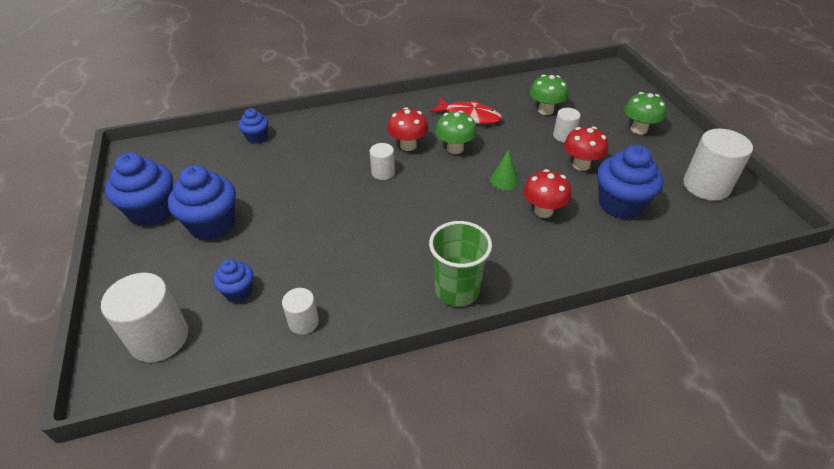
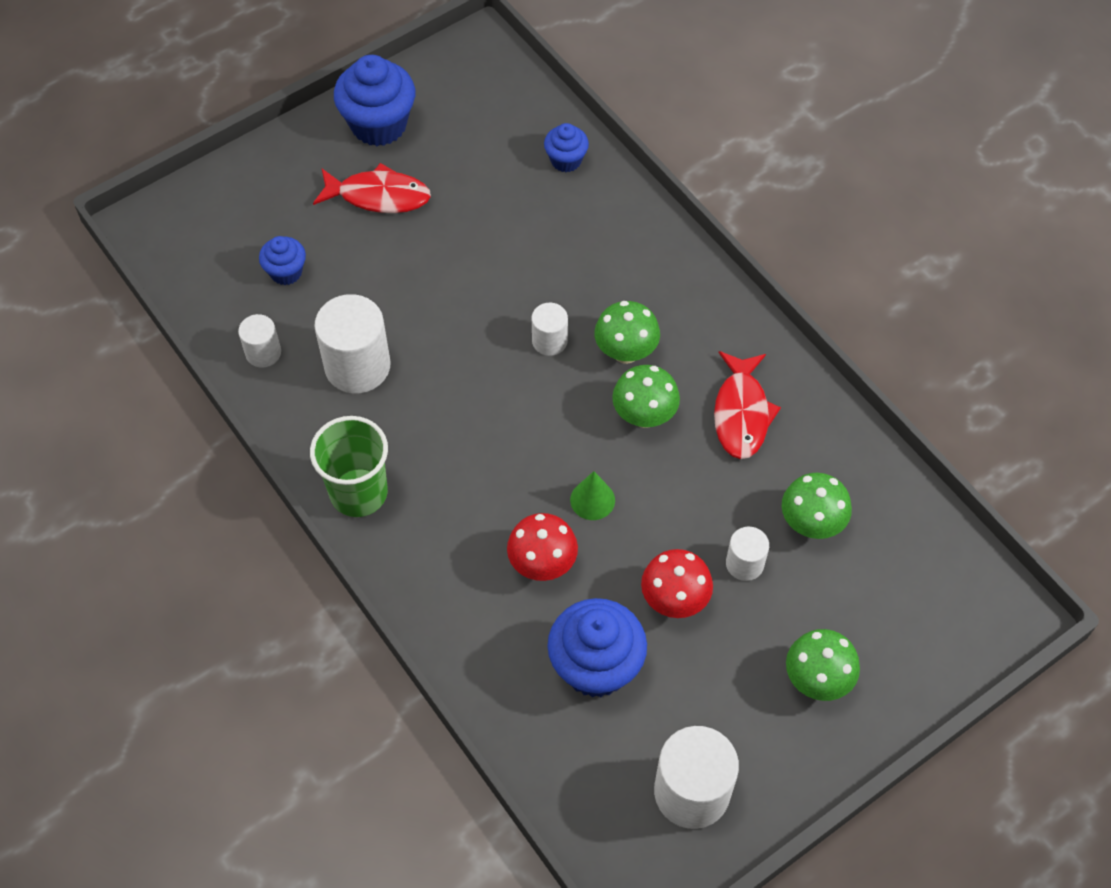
camera: 70 degrees right, 15 degrees up
white cylinder [101,273,188,362] -> white cylinder moved to [314,294,391,393]
blue cupcake [168,165,236,240] -> red fish [313,163,431,213]
red mushroom [387,107,429,151] -> green mushroom [594,301,660,364]

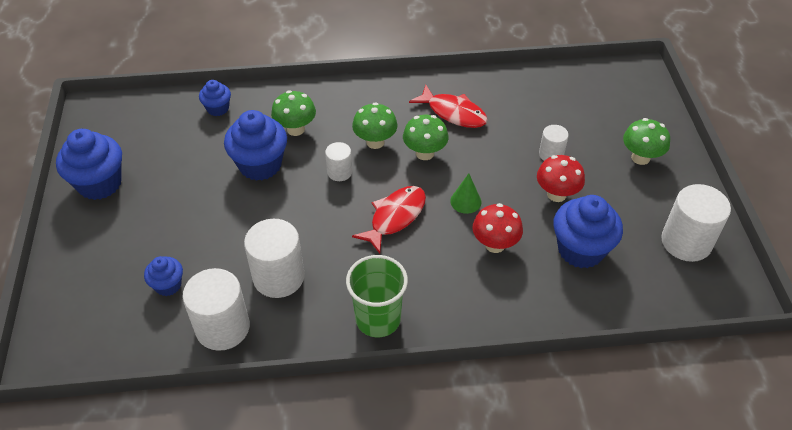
camera: 60 degrees left, 10 degrees down
white cylinder [238,314,281,368] -> white cylinder [183,268,250,351], size x1.84
red fish [313,163,431,213] -> red fish moved to [352,186,426,254]
green mushroom [782,473,852,539] -> green mushroom moved to [271,90,316,136]
none -> blue cupcake [224,110,287,181]

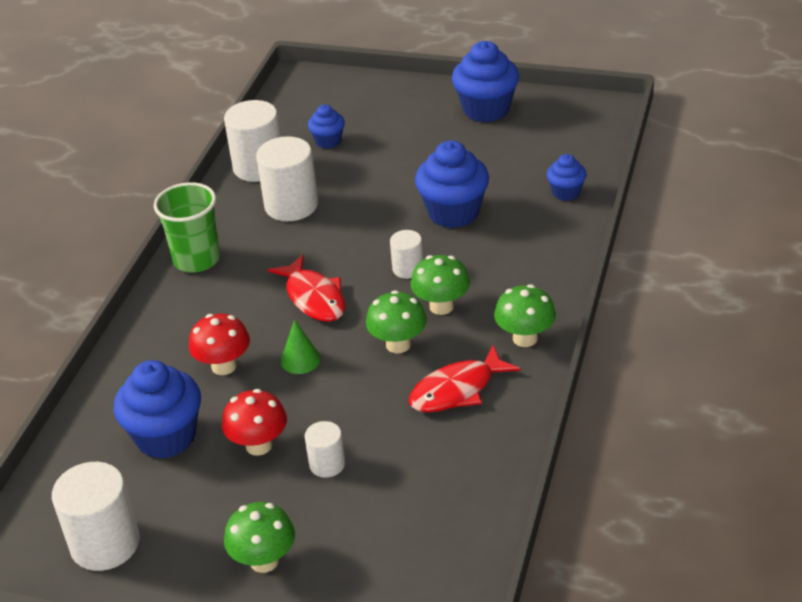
camera: 115 degrees right, 10 degrees down
green mushroom [271,90,316,136] -> green mushroom moved to [494,284,556,347]

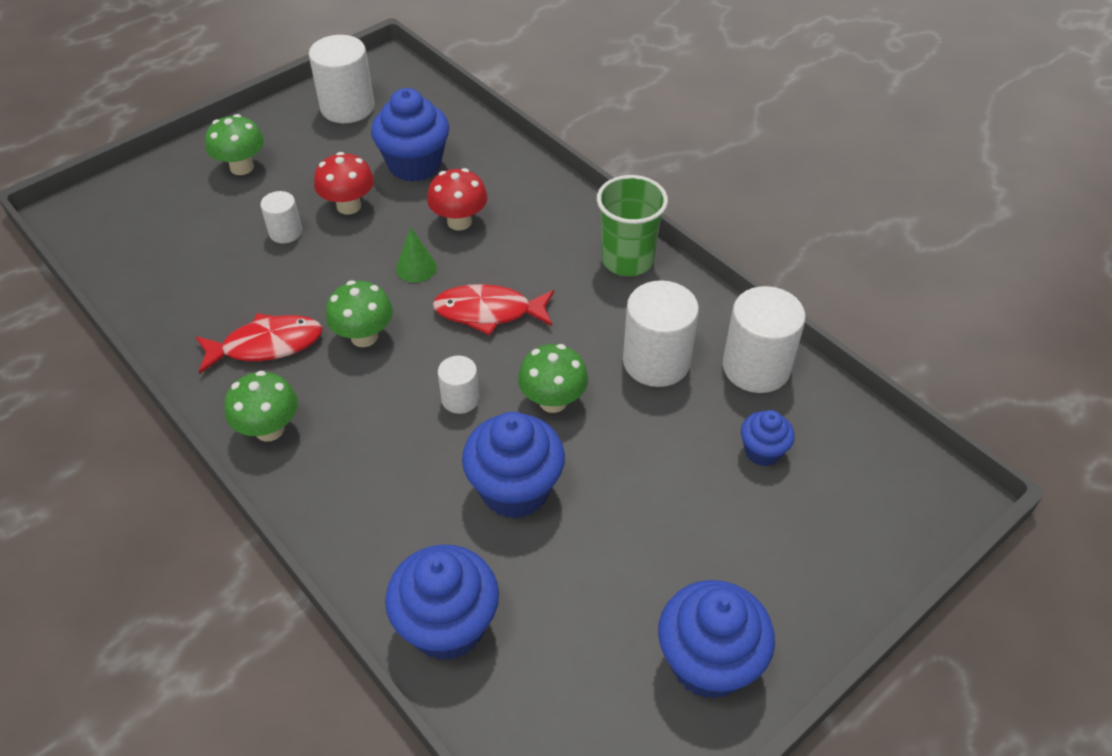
camera: 120 degrees right, 10 degrees up
red fish [409,345,521,412] -> red fish turned 75 degrees clockwise [195,313,323,374]
green mushroom [411,255,470,315] -> green mushroom moved to [518,344,588,413]
blue cupcake [547,154,587,201] -> blue cupcake [385,545,499,661], size x1.83

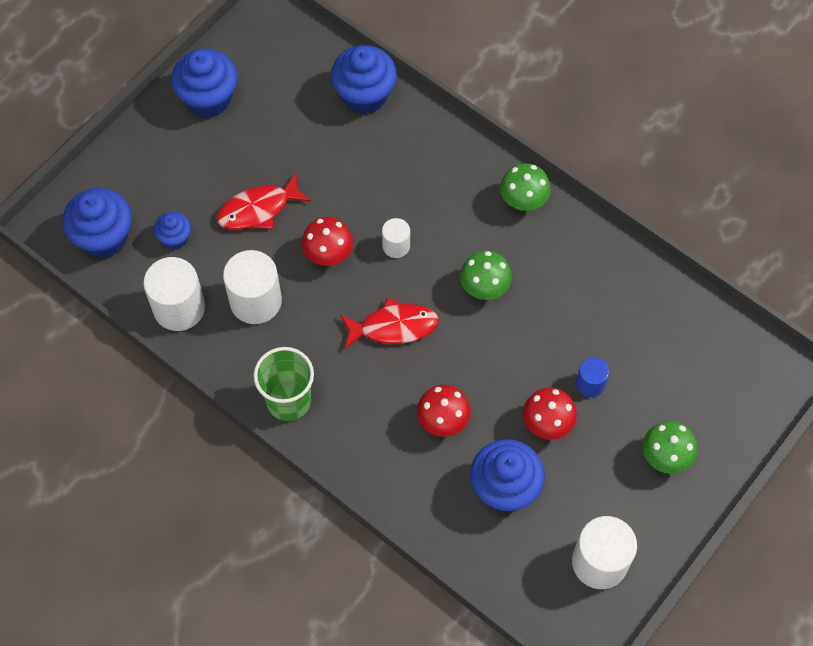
camera: 170 degrees right, 15 degrees up
red fish [195,313,323,374] -> red fish moved to [217,173,311,229]
white cylinder [260,191,302,243] -> blue cylinder [576,357,609,397]
green cone [396,227,437,283] -> none
blue cupcake [462,412,565,519] -> blue cupcake moved to [62,188,132,258]
green mushroom [518,344,588,413] -> red mushroom [302,217,353,266]

